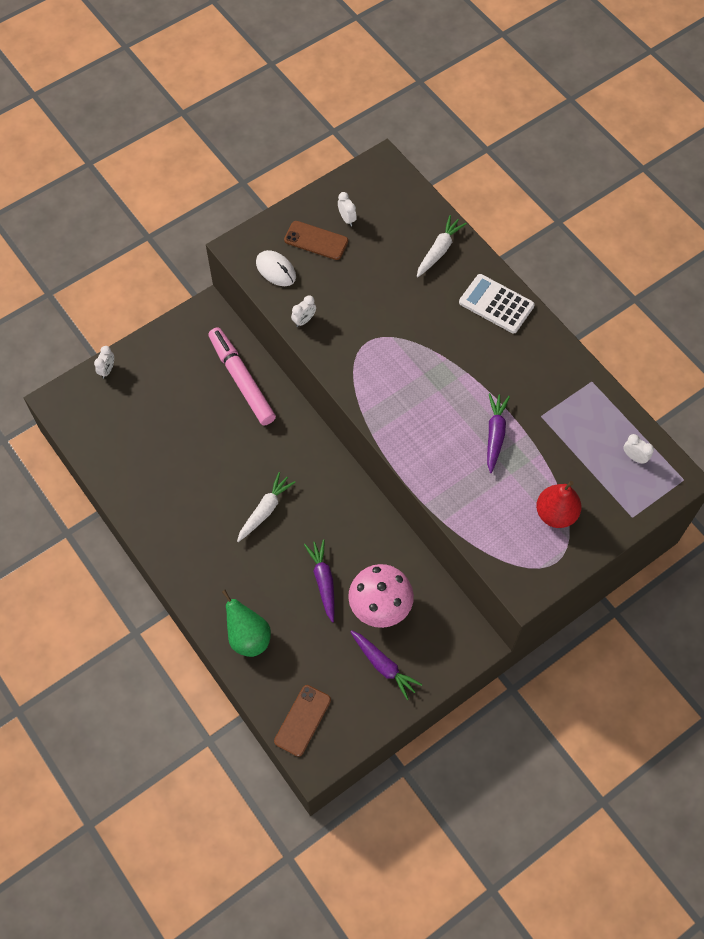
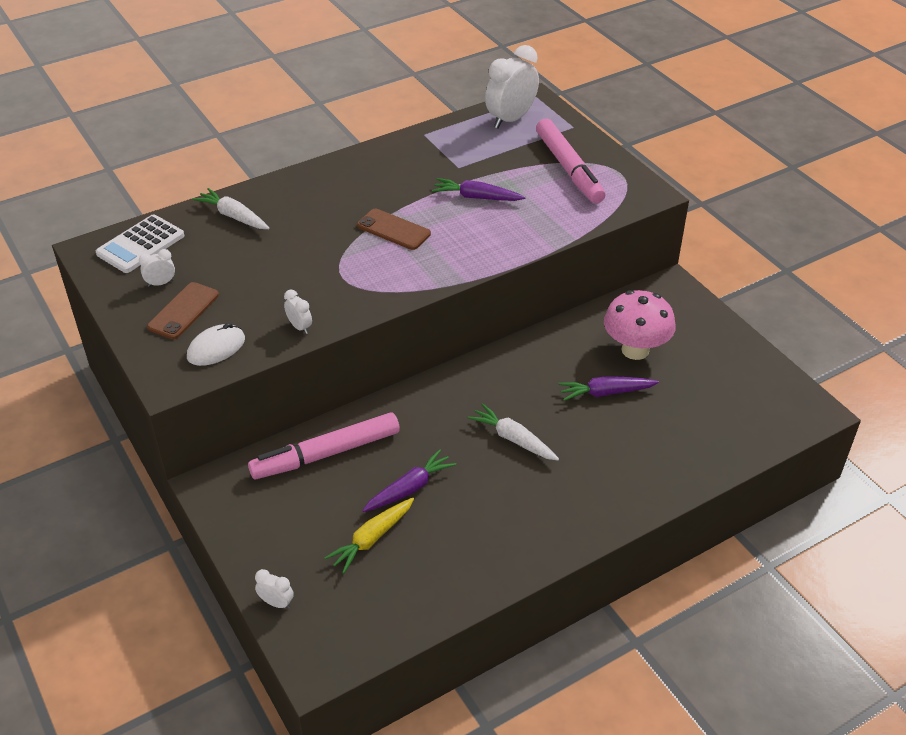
camera: 85 degrees left, 20 degrees down
green pear [222,590,271,657] -> none
brown phone [274,685,331,757] -> brown phone moved to [357,209,431,250]
purple carrot [350,630,422,700] -> purple carrot moved to [362,449,456,512]
white calculator [459,274,535,334] -> white calculator moved to [96,214,184,273]
red pear [536,481,582,528] -> pink marker [536,119,605,204]
white clock [623,434,654,464] -> white clock [485,45,539,129], size x2.20
none -> yellow carrot [325,498,414,574]

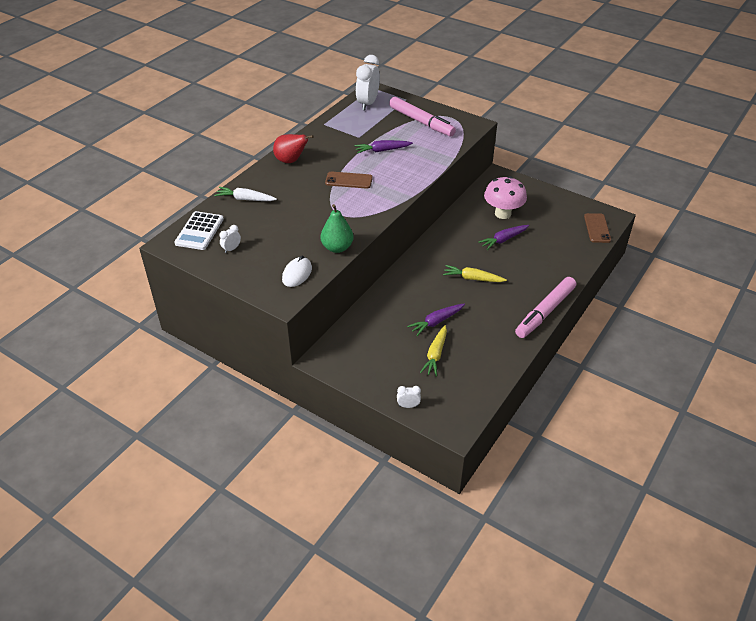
camera: 25 degrees left, 0 degrees up
brown phone [147,282,219,339] -> brown phone moved to [584,213,611,243]
pink marker [248,412,400,479] -> pink marker moved to [515,277,576,338]
white clock [284,289,312,334] -> green pear [321,204,354,253]
purple carrot [362,449,456,512] -> purple carrot turned 150 degrees counterclockwise [407,304,465,336]
white carrot [468,403,559,461] -> yellow carrot [443,265,507,282]
none -> red pear [273,134,313,163]

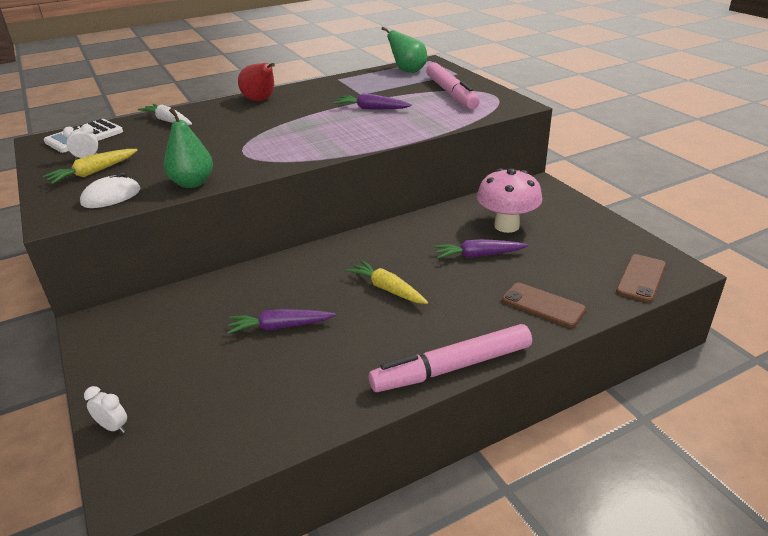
camera: 30 degrees right, 10 degrees down
brown phone [325,172,373,189] -> brown phone moved to [502,283,586,327]
white clock [356,55,380,110] -> green pear [381,27,427,73]
yellow carrot [420,325,447,377] -> yellow carrot moved to [43,149,138,184]

